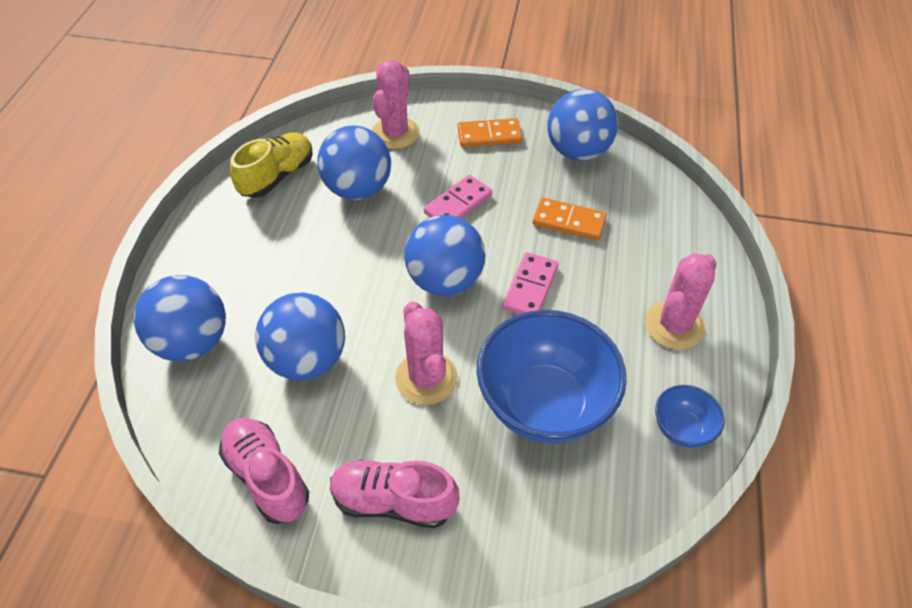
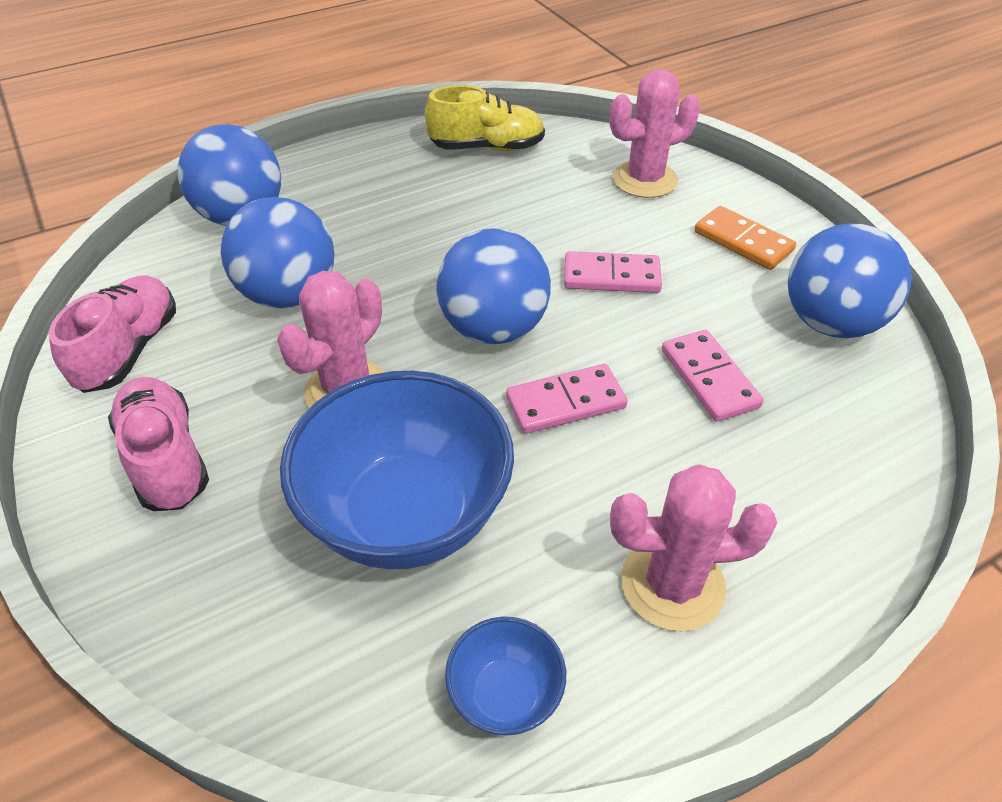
camera: 50 degrees right, 5 degrees down
blue ball [317,126,391,200] -> none
orange domino [533,198,606,240] -> pink domino [662,330,764,422]

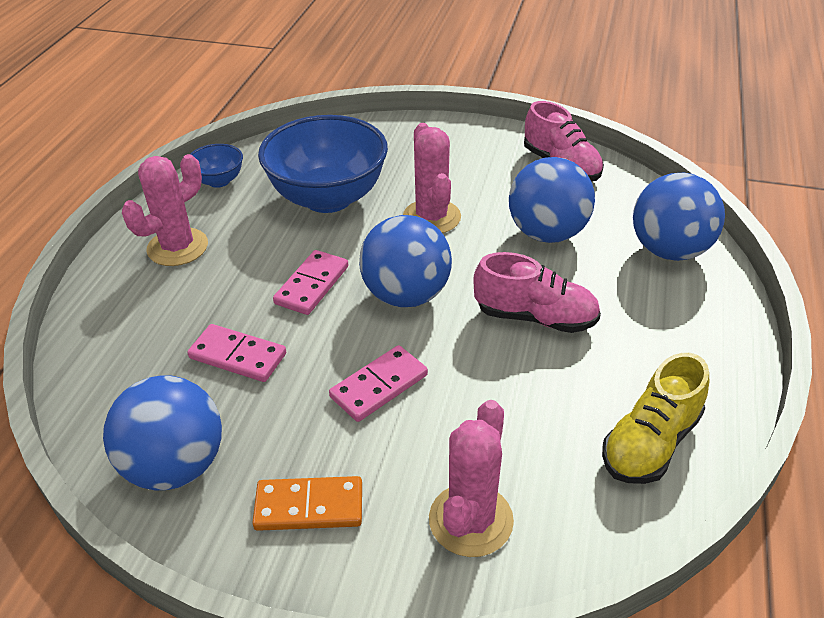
camera: 135 degrees right, 5 degrees down
pink shoe [108,377,209,511] -> pink shoe moved to [473,252,601,333]

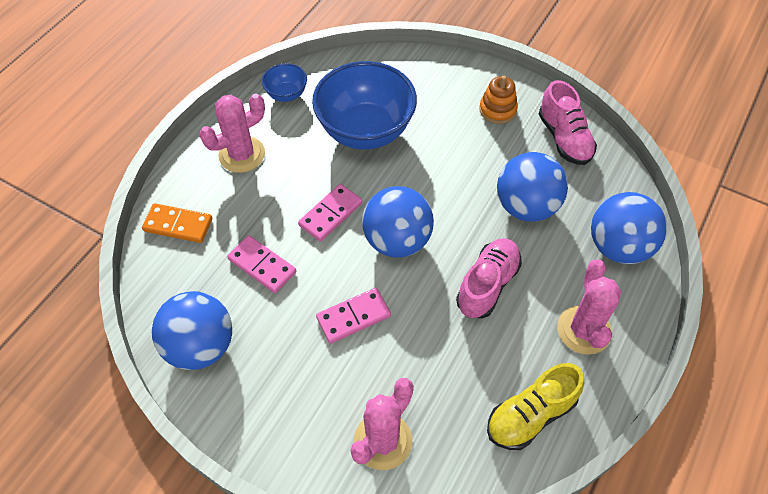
camera: 15 degrees right, 15 degrees up
orange domino [252,476,362,531] -> orange domino moved to [142,203,212,243]
pink cactus [403,123,461,233] -> pink cactus moved to [557,260,622,355]
pink shoe [473,252,601,333] -> pink shoe turned 90 degrees counterclockwise [456,238,522,318]
none -> orange stacking toy [479,76,518,124]

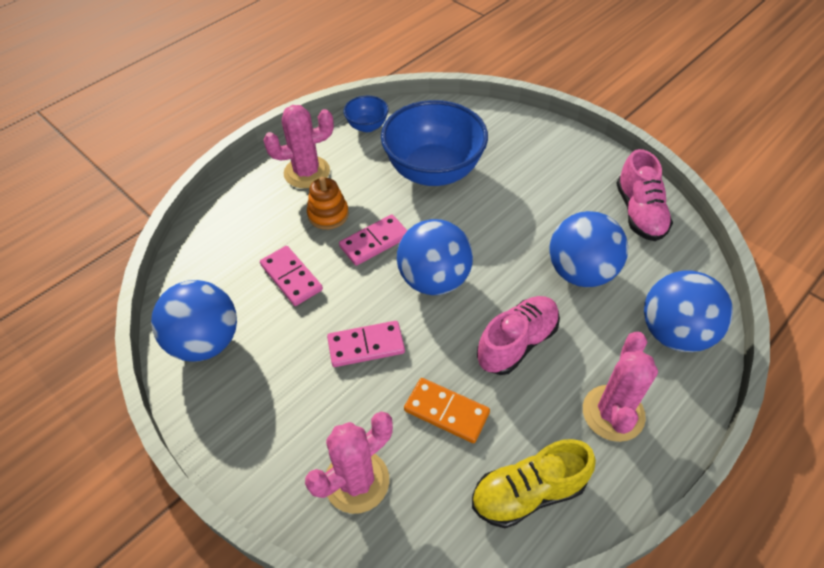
camera: 15 degrees right, 5 degrees down
orange domino [142,203,212,243] -> orange domino moved to [404,378,490,443]
orange stacking toy [479,76,518,124] -> orange stacking toy moved to [307,177,349,230]

